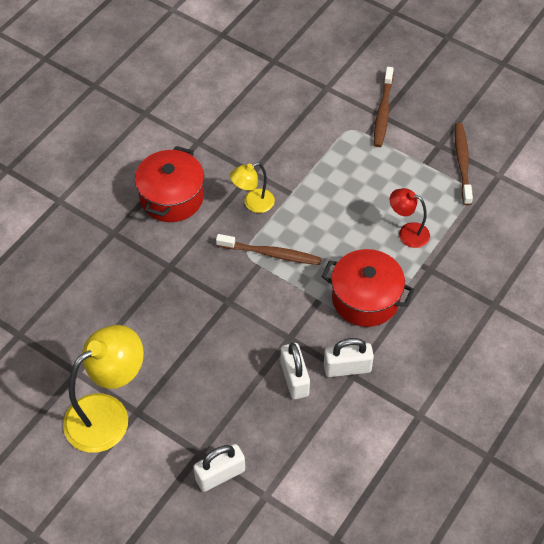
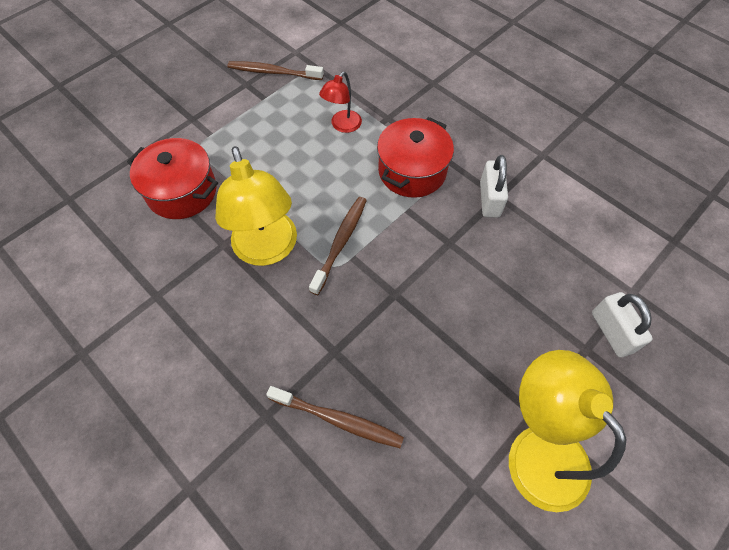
camera: 80 degrees left, 5 degrees up
red pot [135,146,204,222] -> red pot moved to [127,138,218,219]
yellow lamp [230,163,275,213] -> yellow lamp [215,146,297,266], size x1.89
white padlock [281,343,310,399] -> none
brown toothbrush [374,67,394,147] -> brown toothbrush moved to [266,386,404,448]

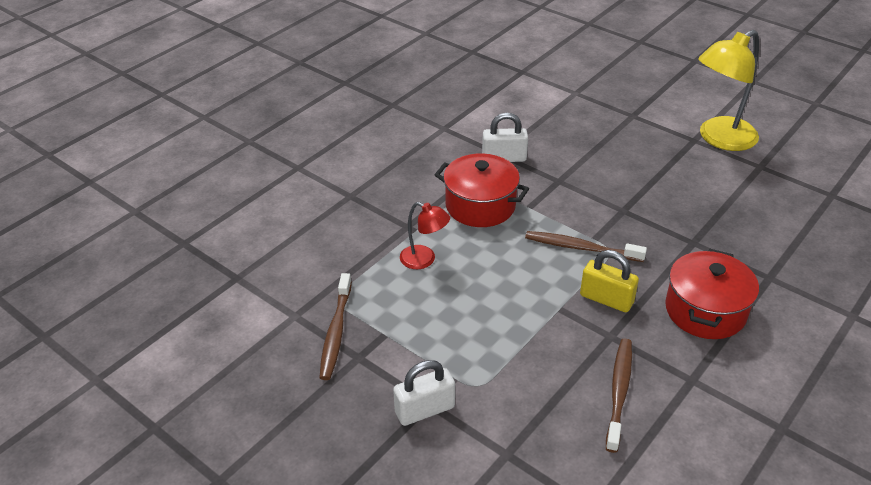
camera: 95 degrees left, 20 degrees down
red pot [127,138,218,219] -> red pot moved to [665,249,759,339]
yellow lamp [215,146,297,266] -> yellow padlock [580,250,639,312]
brown toothbrush [266,386,404,448] -> brown toothbrush moved to [606,339,632,453]
white padlock [592,292,653,357] -> white padlock moved to [393,360,455,426]

